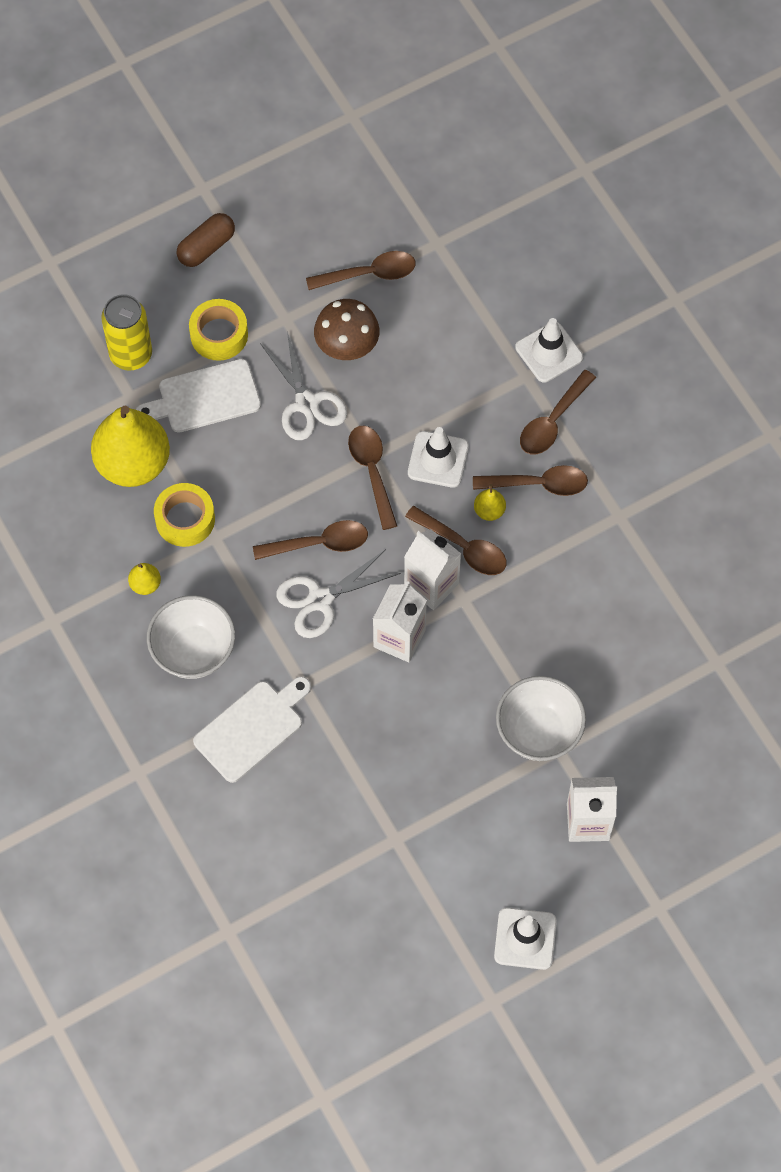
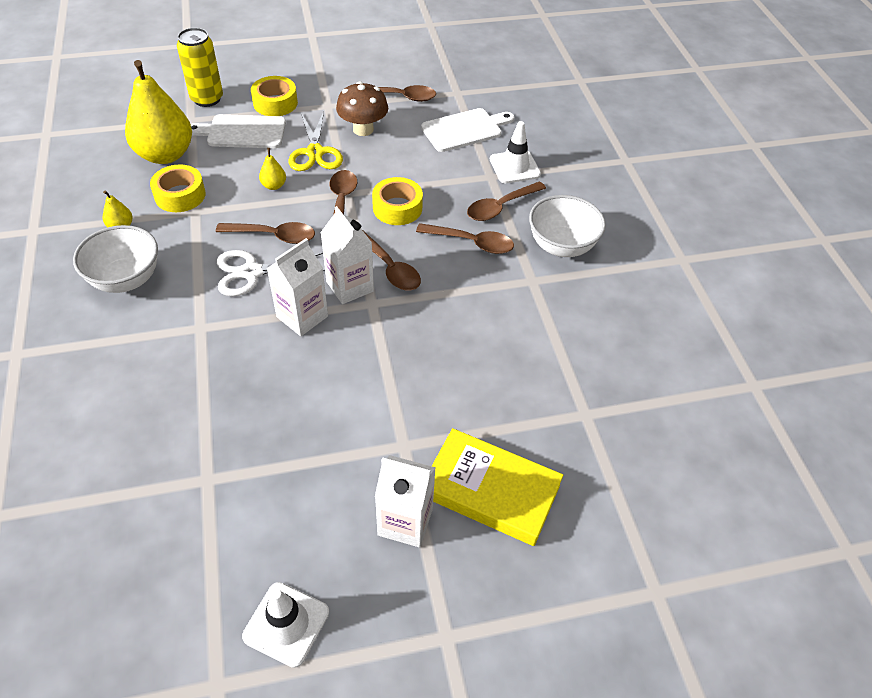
camera: 15 degrees right, 15 degrees down
brown capsule [177,213,235,267] -> none
white cutting board [193,676,311,783] -> white cutting board moved to [421,108,514,152]
white scissors [260,332,347,440] -> yellow scissors [289,111,343,171]
white traffic cone [408,427,469,488] -> yellow tape [372,177,423,225]
yellow pear [474,484,506,521] -> yellow pear moved to [259,148,286,190]
white bowl [496,676,586,761] -> white bowl moved to [529,195,606,257]
none -> yellow book [432,428,563,546]

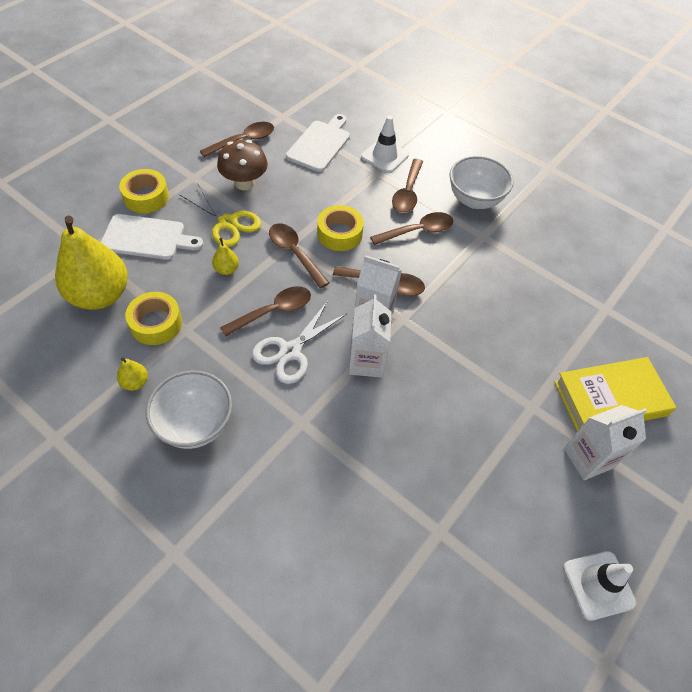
camera: 40 degrees left, 5 degrees up
yellow can [177,28,223,107] -> none
white cutting board [191,114,286,148] -> white cutting board turned 135 degrees counterclockwise [101,214,203,260]

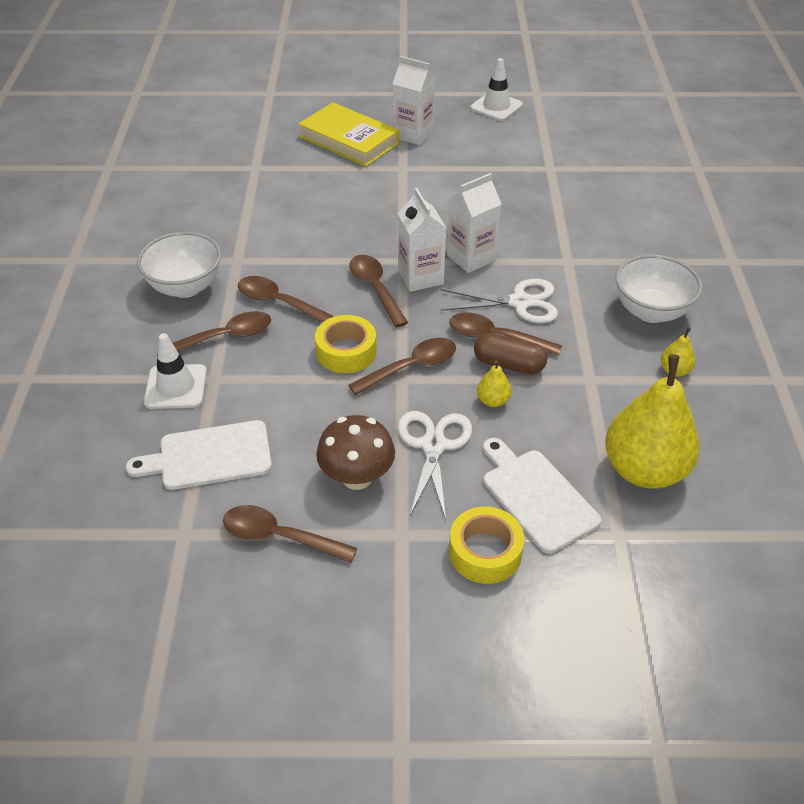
camera: 125 degrees left, 10 degrees down
yellow tape [125,292,182,345] -> none
yellow scissors [179,183,261,247] -> white scissors [398,411,472,519]
brown spoon [269,223,330,288] -> brown spoon turned 135 degrees counterclockwise [348,338,456,395]
none -> brown capsule [474,333,547,374]

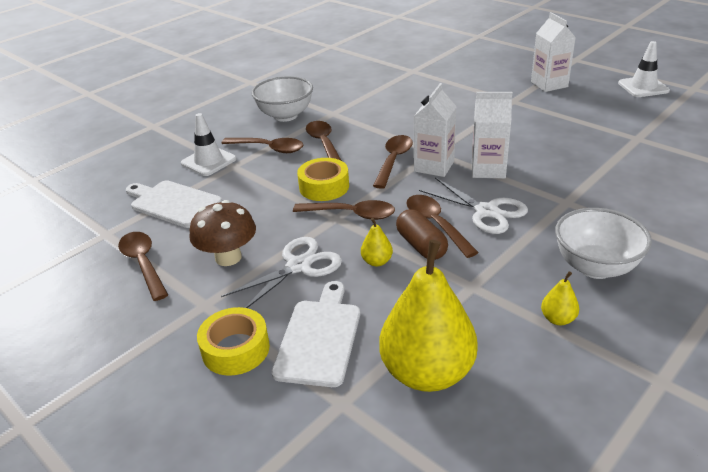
camera: 45 degrees right, 10 degrees down
yellow book [299,102,399,167] -> none

